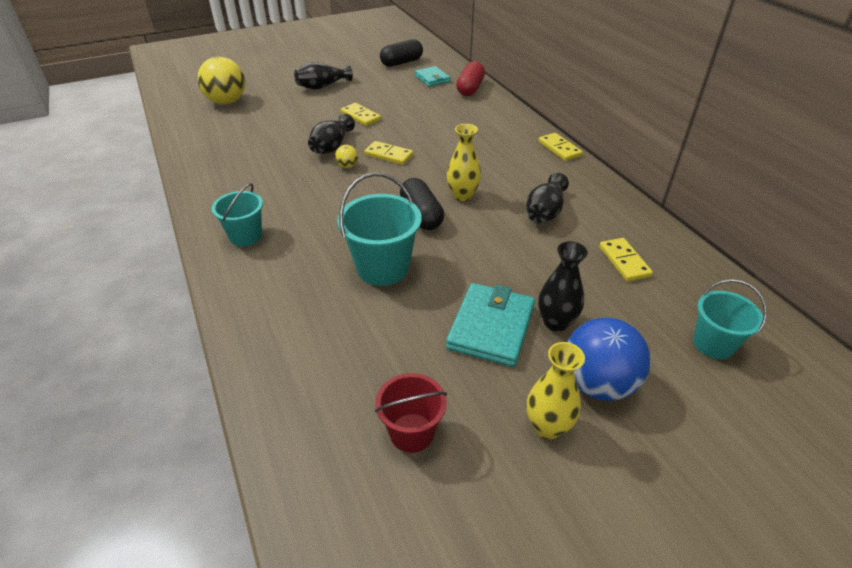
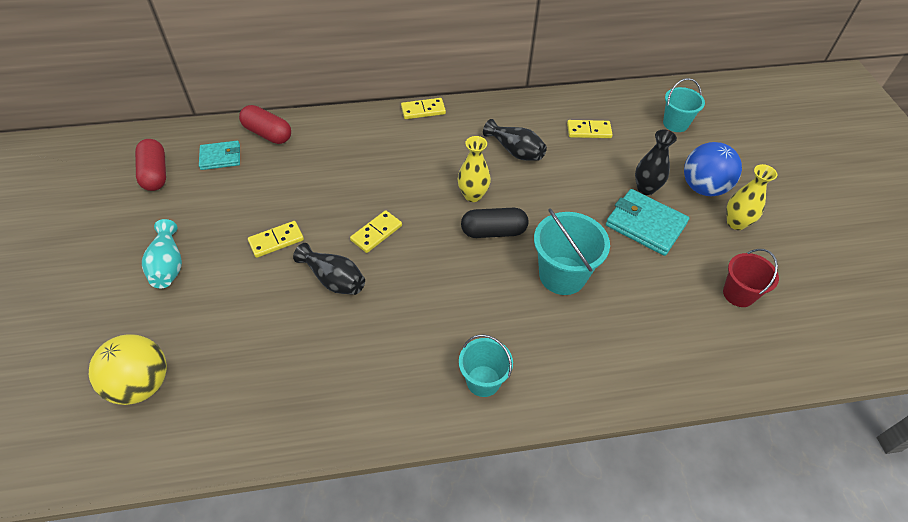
camera: 75 degrees left, 10 degrees up
black vase [294,62,353,89] -> turquoise vase [142,219,182,288]
yellow ball [335,145,358,168] -> none
black capsule [380,39,423,67] -> red capsule [135,139,166,191]

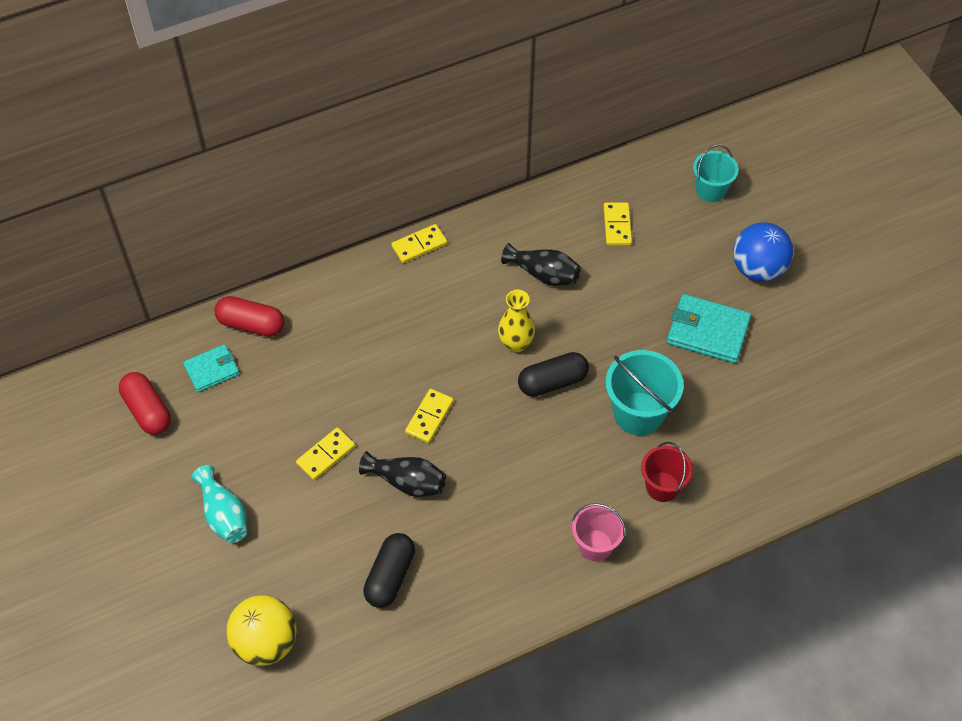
camera: 15 degrees left, 5 degrees up
turquoise bucket [459,334,513,397] -> pink bucket [572,503,626,561]
yellow domino [567,120,613,138] -> yellow domino turned 75 degrees counterclockwise [604,202,632,246]
black vase [635,129,677,195] -> none
red bucket [723,249,779,307] -> red bucket moved to [641,442,693,502]
yellow vase [726,164,777,230] -> none
none -> black capsule [363,533,415,608]

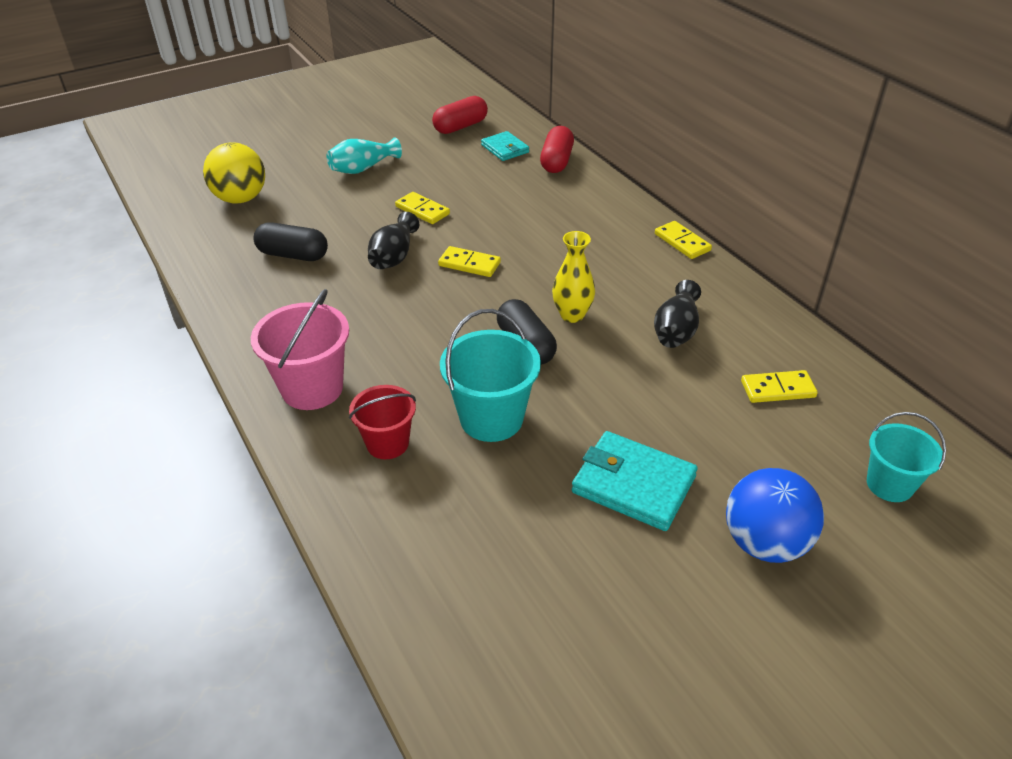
camera: 85 degrees right, 15 degrees down
pink bucket [572,503,626,561] -> pink bucket [251,289,349,410], size x1.54
turquoise wallet [667,294,751,363] -> turquoise wallet turned 75 degrees counterclockwise [572,431,698,531]

